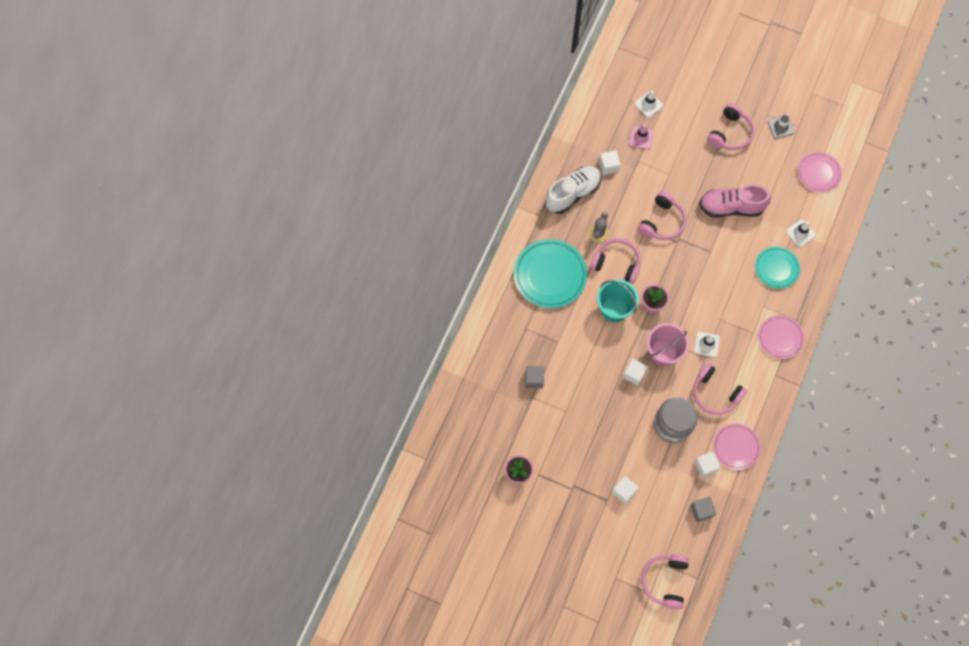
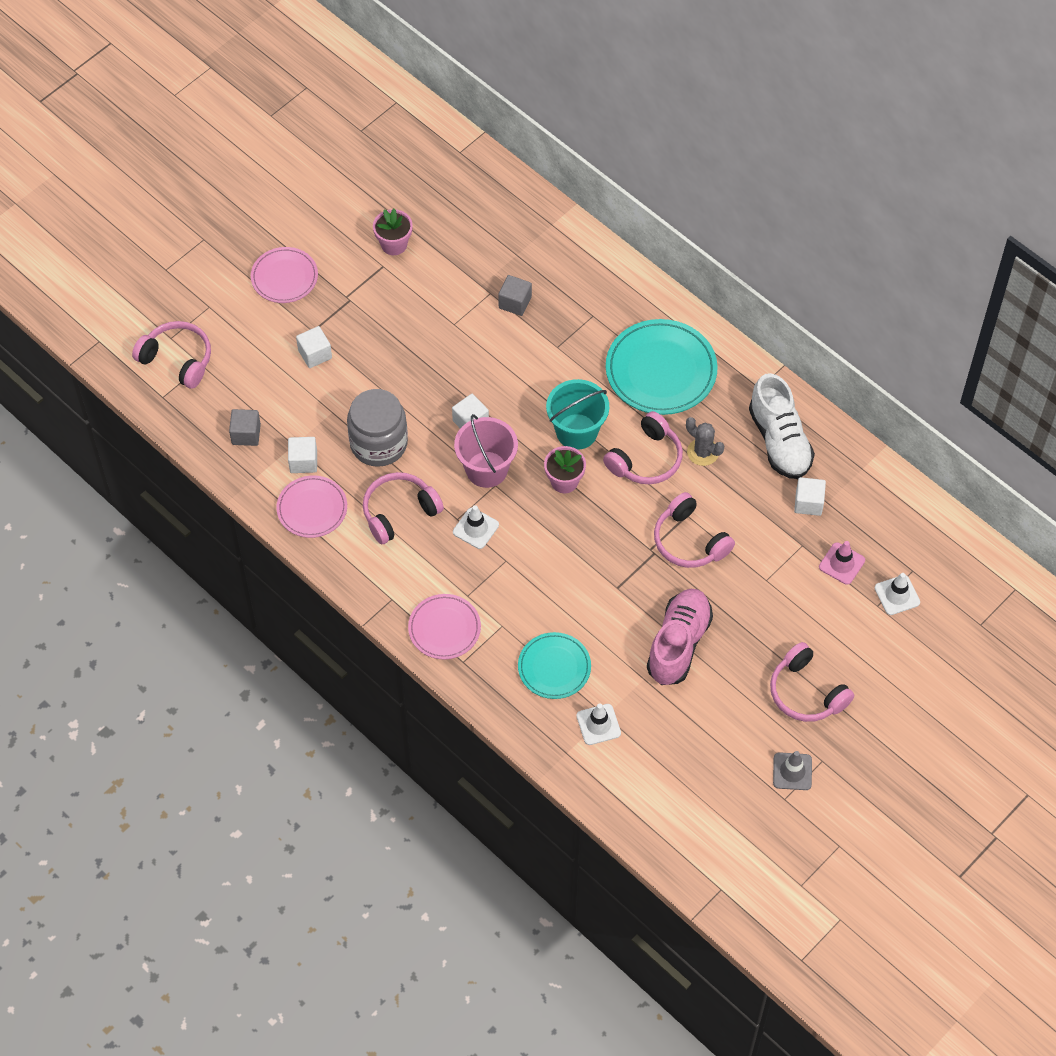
camera: 110 degrees right, 10 degrees down
pink plate [798,152,842,192] -> pink plate moved to [251,247,318,303]

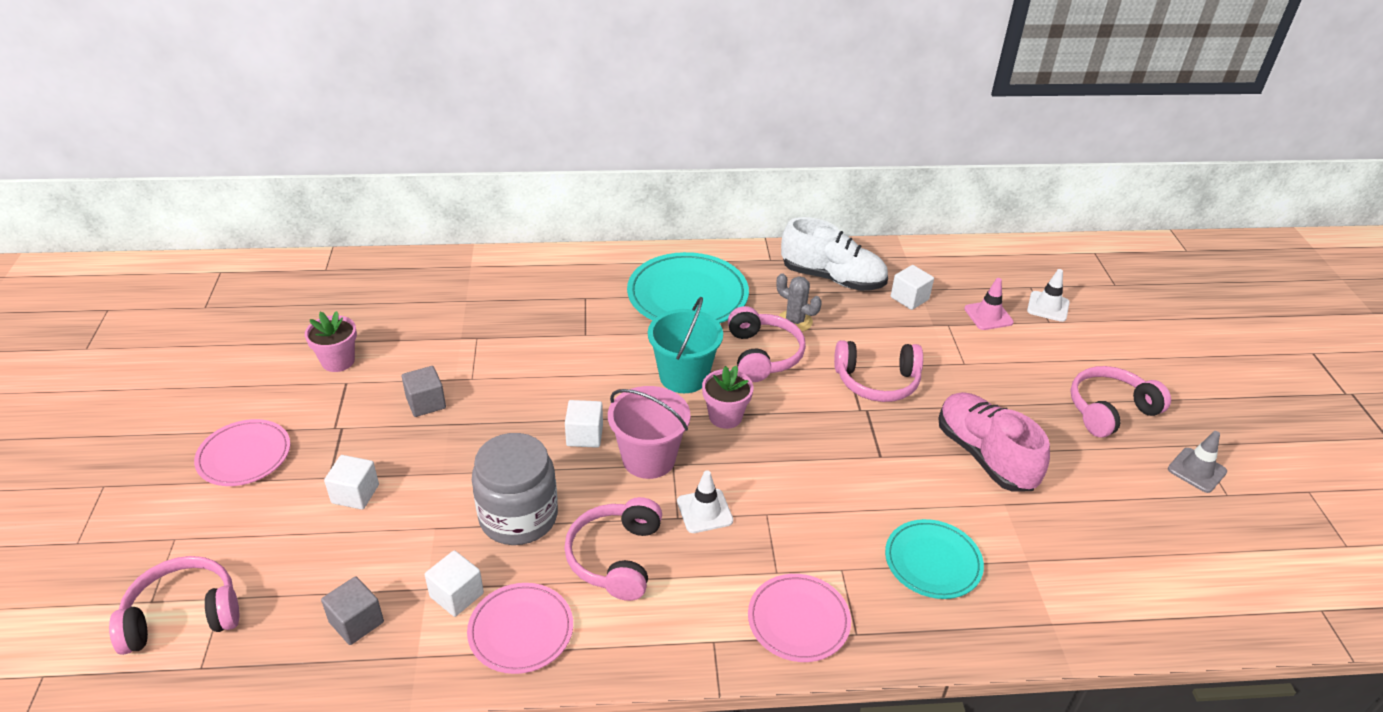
camera: 50 degrees left, 20 degrees down
grey cube [498,275,532,316] -> grey cube moved to [402,366,446,417]
white traffic cone [576,704,621,745] -> none
grey cactus [686,417,724,466] -> grey cactus turned 45 degrees clockwise [776,273,822,332]
pink headphones [770,642,854,722] -> pink headphones turned 150 degrees clockwise [1070,366,1171,438]

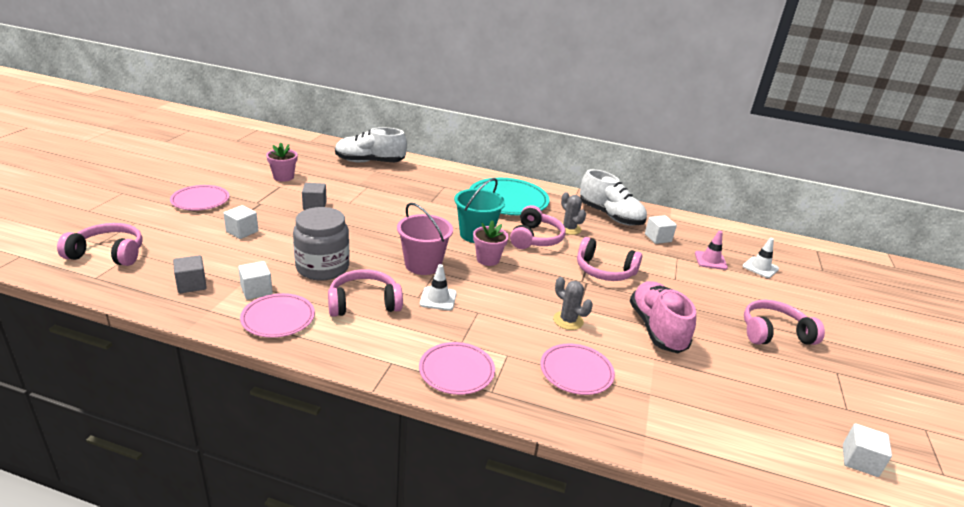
camera: 20 degrees right, 10 degrees down
pink headphones [564,497,662,601] -> pink headphones turned 45 degrees clockwise [328,269,403,317]
white cube [565,400,603,448] -> white cube moved to [843,423,892,477]
turquoise plate [885,519,984,599] -> pink plate [540,343,615,395]
grey traffic cone [1168,431,1227,493] -> none
none -> white shoe [335,127,407,162]
none -> grey cactus [553,277,593,330]

